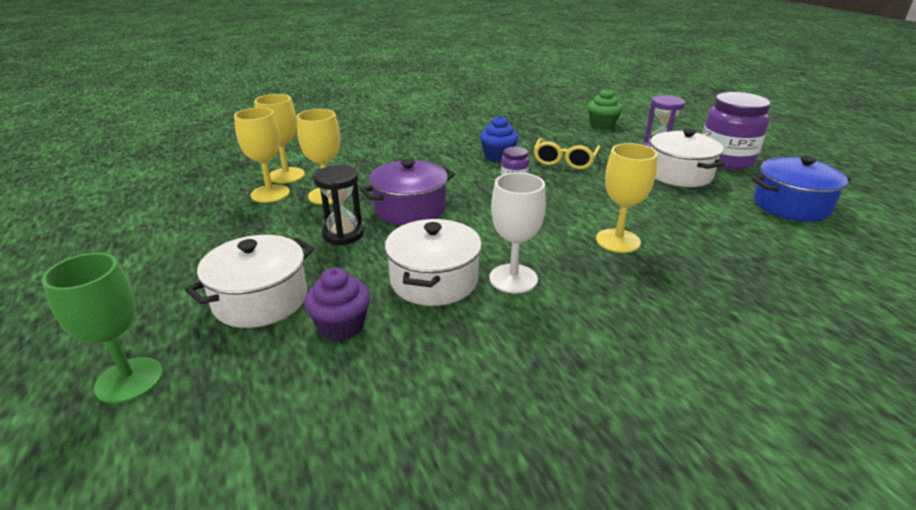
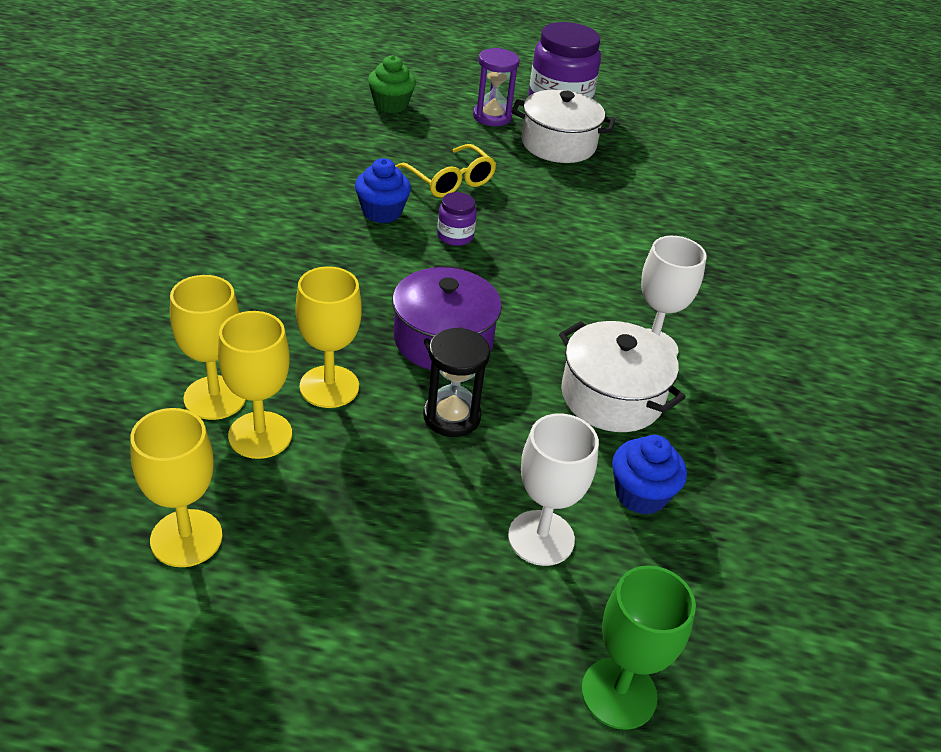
camera: 60 degrees left, 10 degrees up
white pot [185,235,314,328] -> white goblet [508,413,599,566]
purple cupcake [305,267,370,341] -> blue cupcake [612,435,687,515]
yellow goblet [596,143,658,253] -> yellow goblet moved to [130,408,222,567]
blue pot [751,156,851,222] -> none

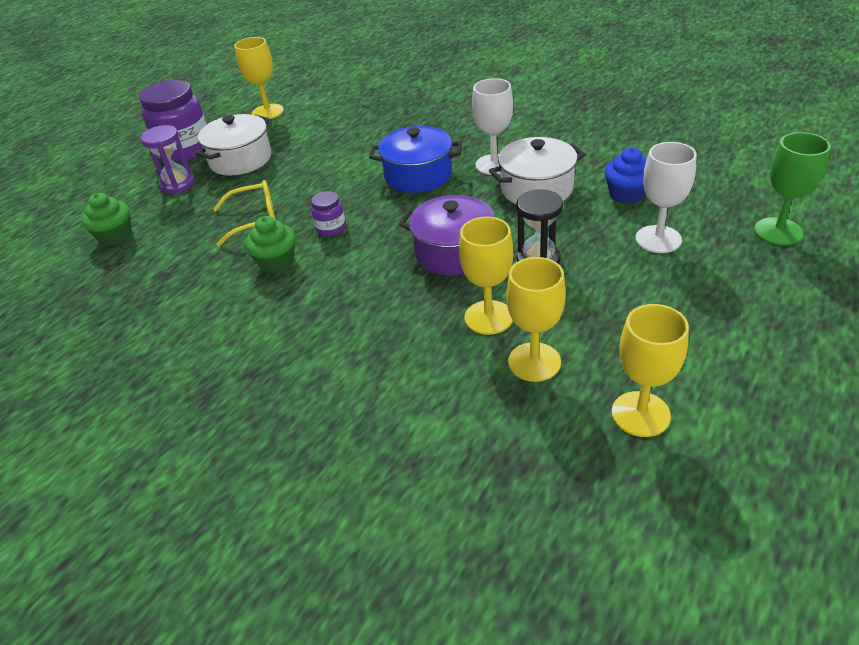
camera: 60 degrees left, 0 degrees up
yellow goblet [170,275,246,420] -> yellow goblet moved to [234,37,284,119]
blue cupcake [355,158,411,223] -> green cupcake [245,216,295,273]
none -> blue pot [369,126,462,193]

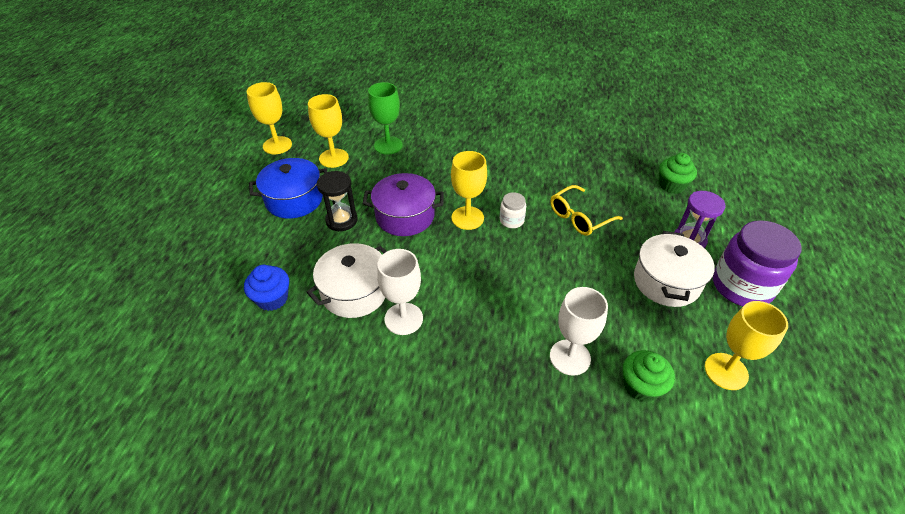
camera: 155 degrees right, 5 degrees up
green cupcake [245,216,295,273] -> green cupcake moved to [623,350,675,402]
purple jar [311,191,346,236] -> white jar [500,192,526,228]
blue pot [369,126,462,193] -> blue pot moved to [249,158,327,218]
yellow goblet [459,217,513,335] -> yellow goblet moved to [451,151,487,230]
white goblet [636,142,697,253] -> white goblet moved to [550,287,608,376]
green goblet [754,132,831,245] -> green goblet moved to [368,82,403,155]

